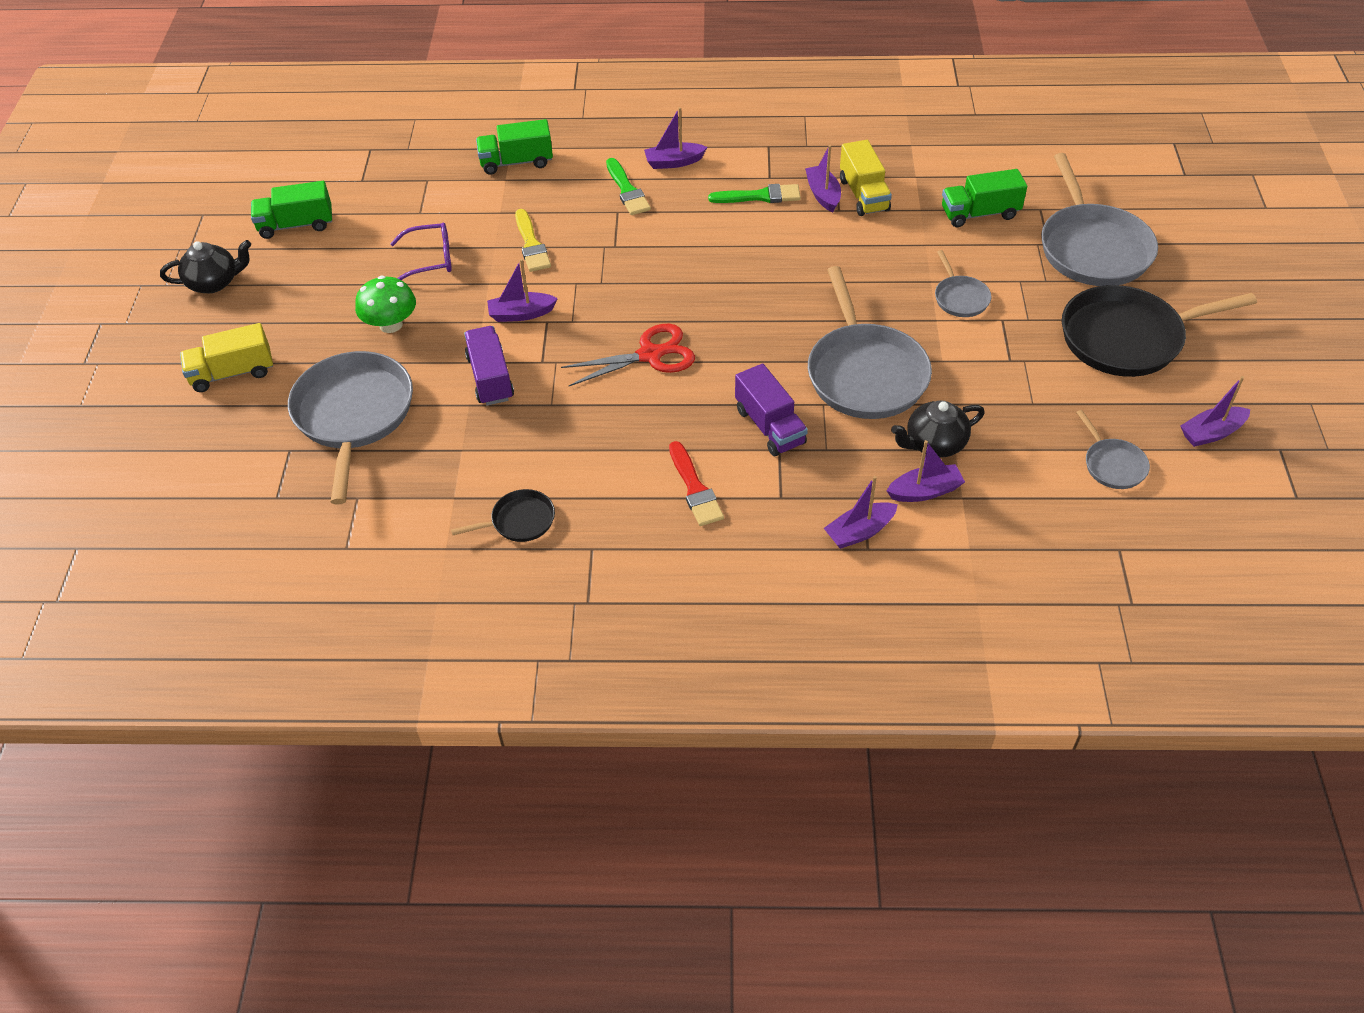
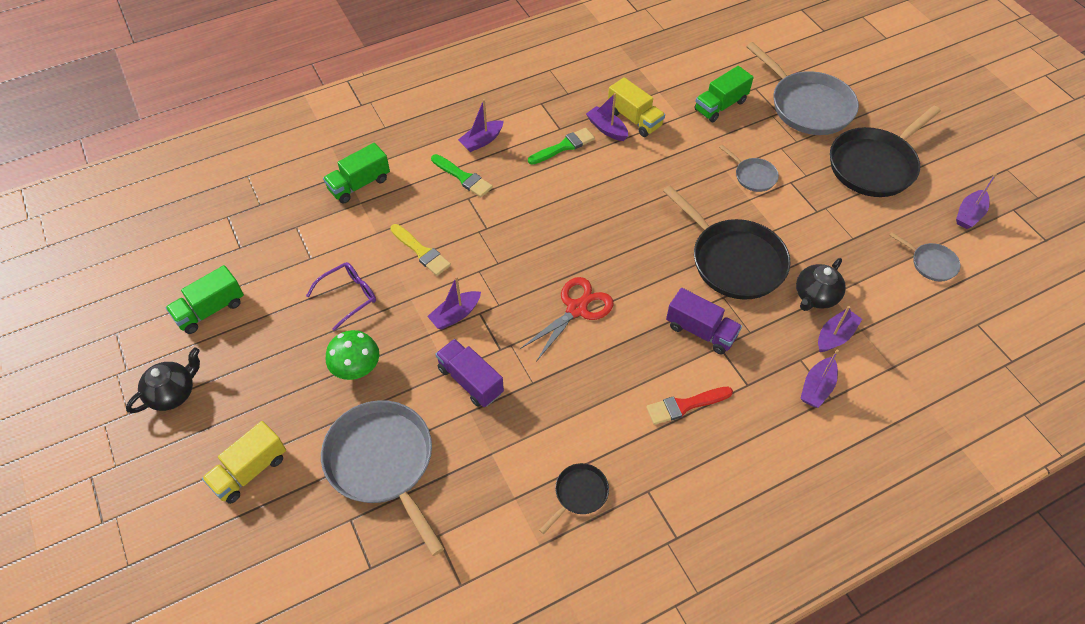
camera: 30 degrees left, 5 degrees up
red brush [669,441,724,526] -> red brush turned 120 degrees clockwise [646,387,733,425]
grey pan [808,266,932,419] -> black pan [663,186,790,300]

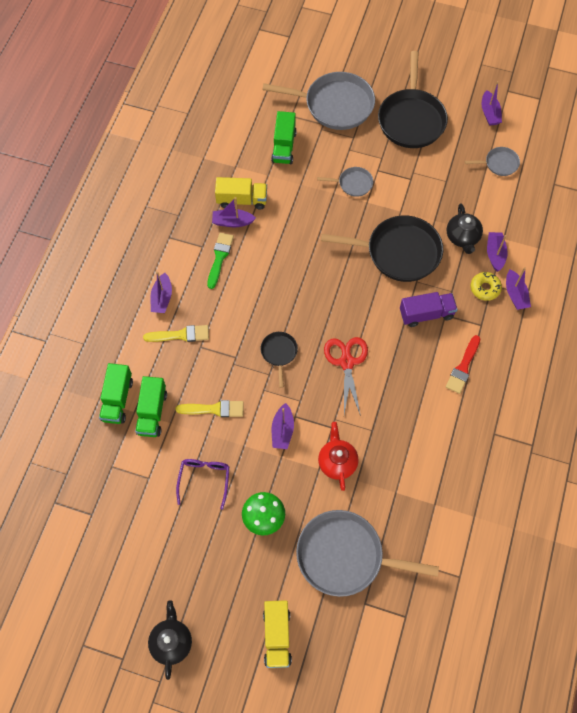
camera: 45 degrees left, 10 degrees up
green truck [165,265,244,334] -> green truck moved to [135,376,167,437]
green brush [431,154,493,197] -> yellow brush [143,325,209,342]
purple truck [435,339,504,407] -> red teapot [318,422,359,491]
black pan [539,463,609,534] -> black pan moved to [260,332,298,388]
none -> yellow donut [470,272,502,301]

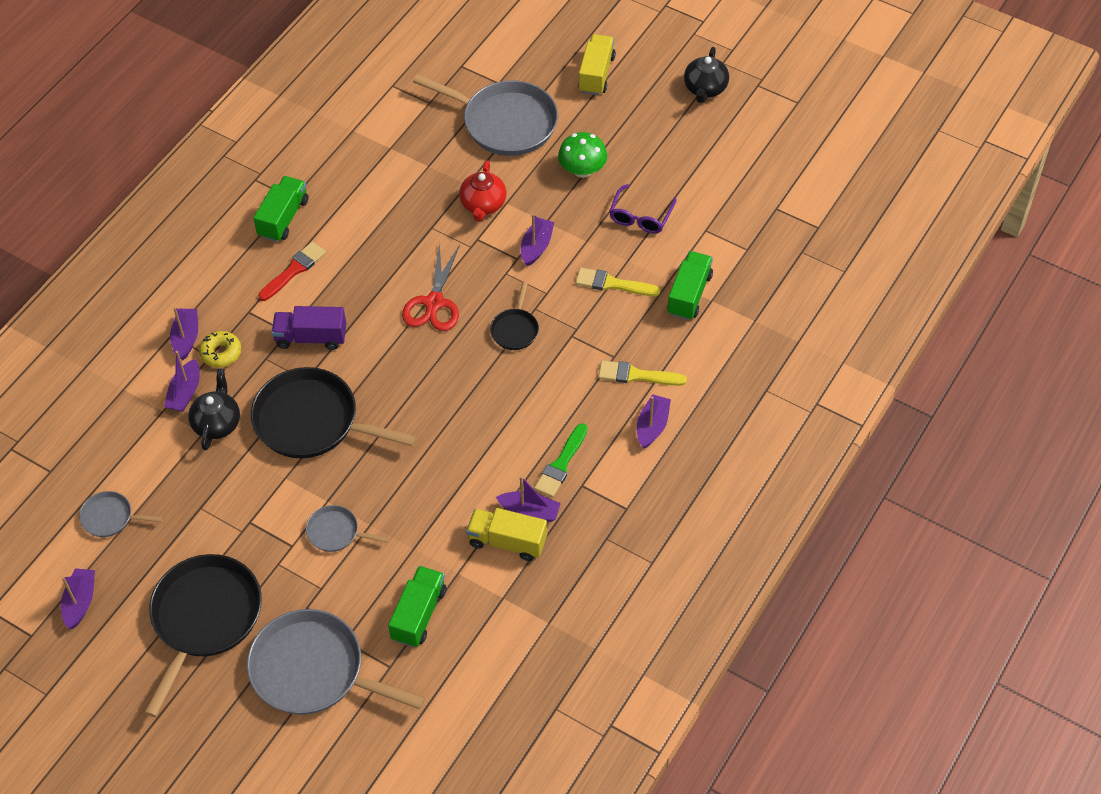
camera: 165 degrees left, 10 degrees down
green truck [99,363,133,424] -> green truck moved to [253,176,308,242]

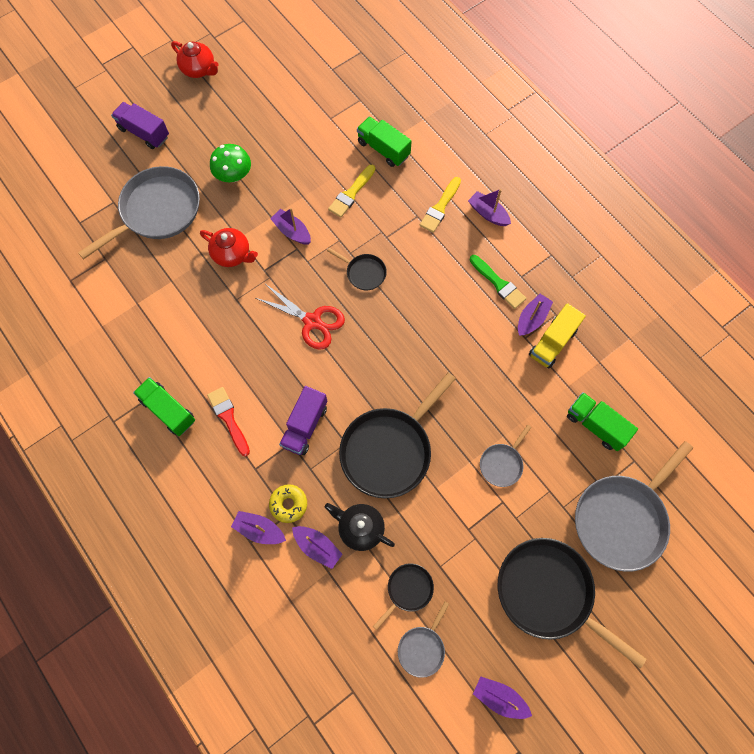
camera: 70 degrees left, 15 degrees up
yellow truck [578,34,616,95] -> purple truck [111,102,169,149]
purple glasses [609,184,677,234] -> none
black teapot [684,47,729,103] -> red teapot [171,41,219,78]
none -> black pan [373,563,434,630]

